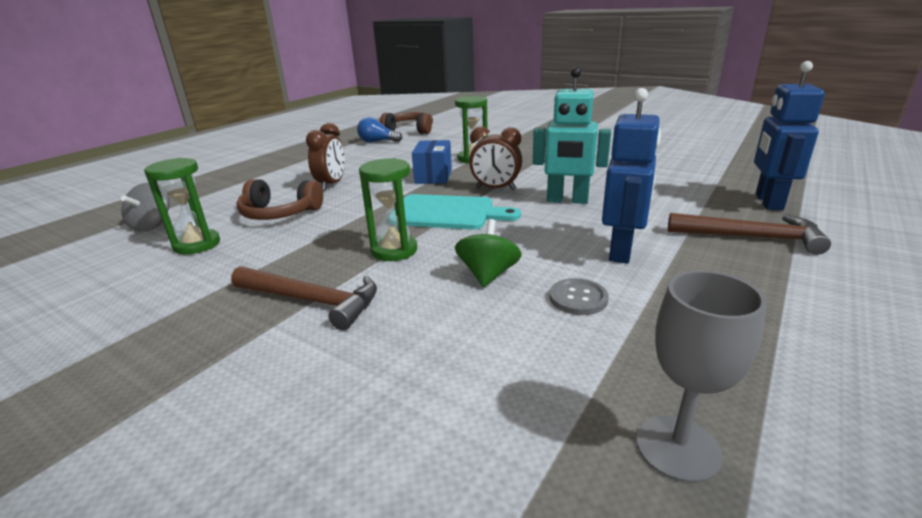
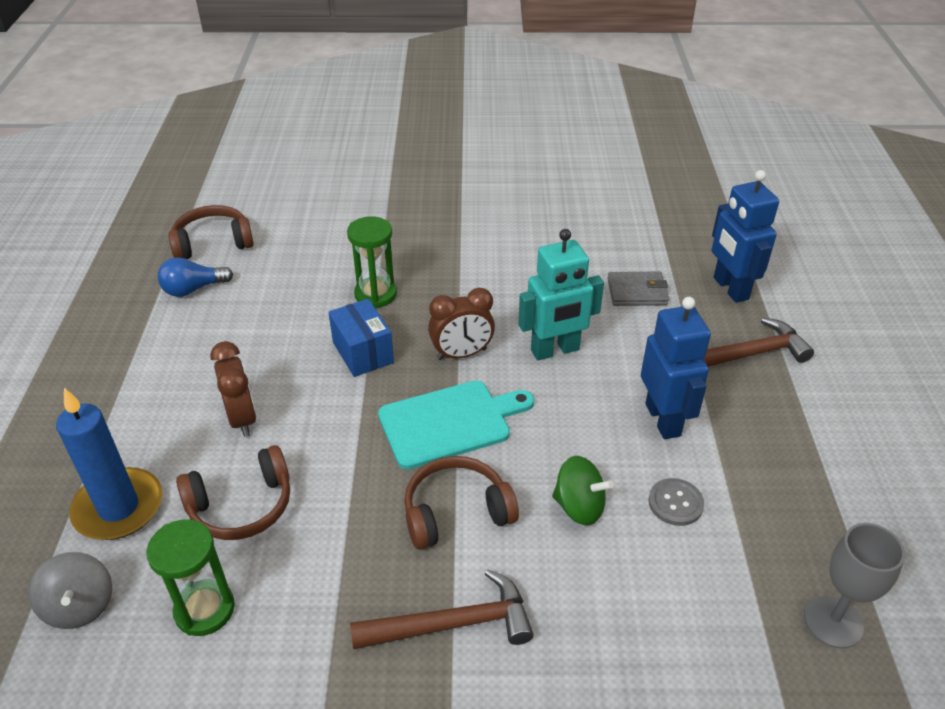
camera: 35 degrees left, 15 degrees up
green hourglass [359,158,417,261] -> brown headphones [404,456,519,550]
green spinning top [455,219,522,287] -> green spinning top turned 135 degrees clockwise [552,456,613,525]
none -> blue candle [56,388,162,540]
none -> grey wallet [607,272,669,306]

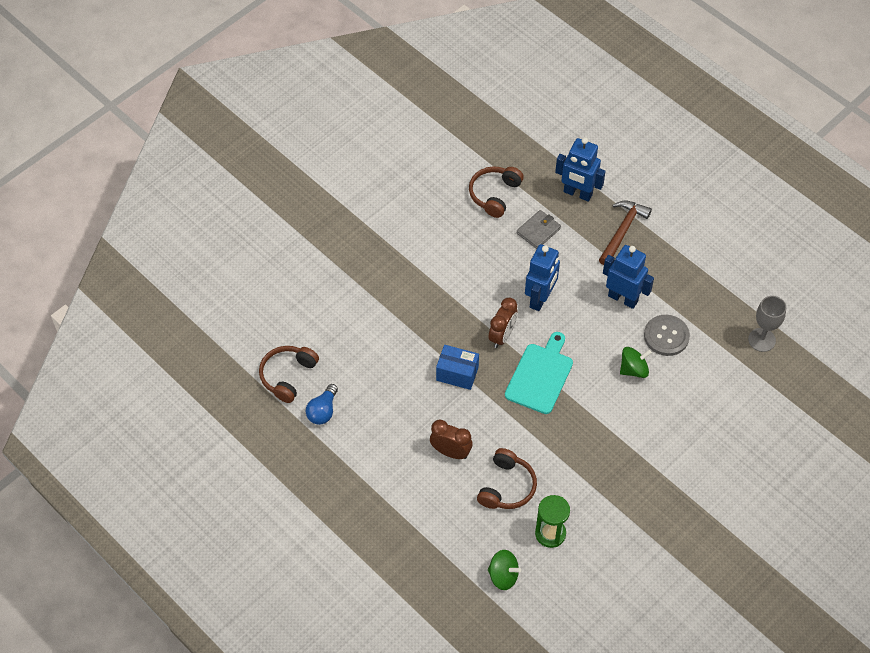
camera: 45 degrees left, 15 degrees up
grey spinning top [28,552,112,629] -> green spinning top [488,550,521,590]
blue candle [56,388,162,540] -> none
green hourglass [347,216,397,308] -> none
brown hammer [350,569,533,649] -> none
brown headphones [404,456,519,550] -> brown headphones moved to [469,166,524,218]
turquoise robot [518,229,604,360] -> blue robot [525,244,560,311]
grey button [648,478,704,526] -> grey button [644,315,690,356], size x1.55

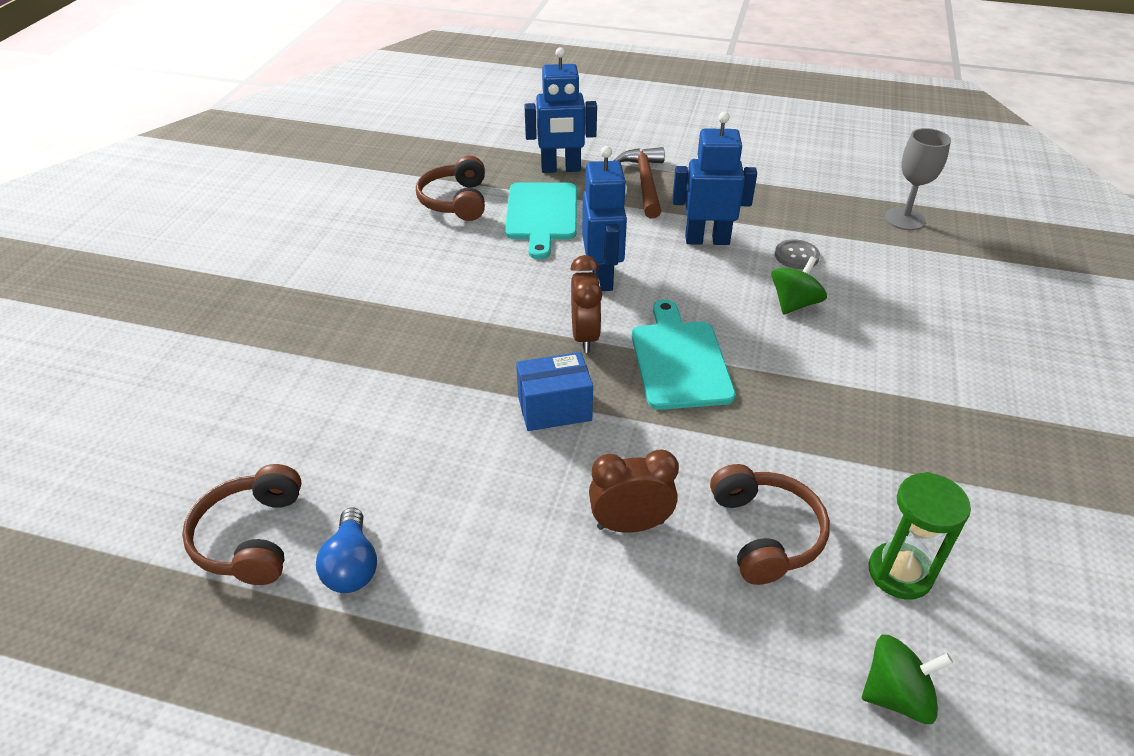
camera: 30 degrees left, 15 degrees down
grey wallet [517,210,561,249] -> turquoise cutting board [505,182,577,259]
grey button [644,315,690,356] -> grey button [775,239,820,269], size x0.64

